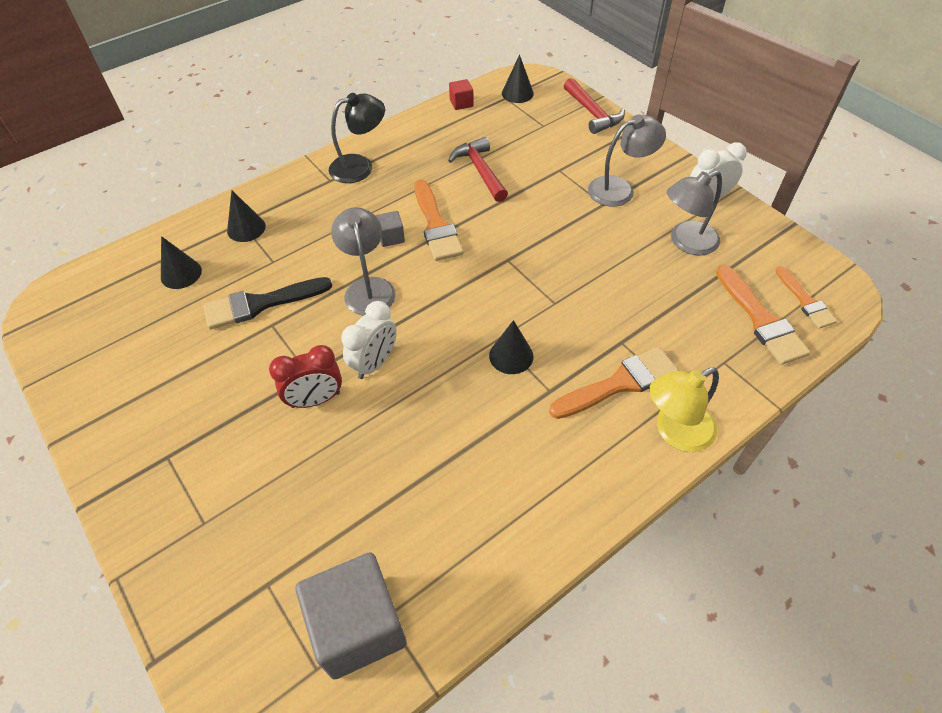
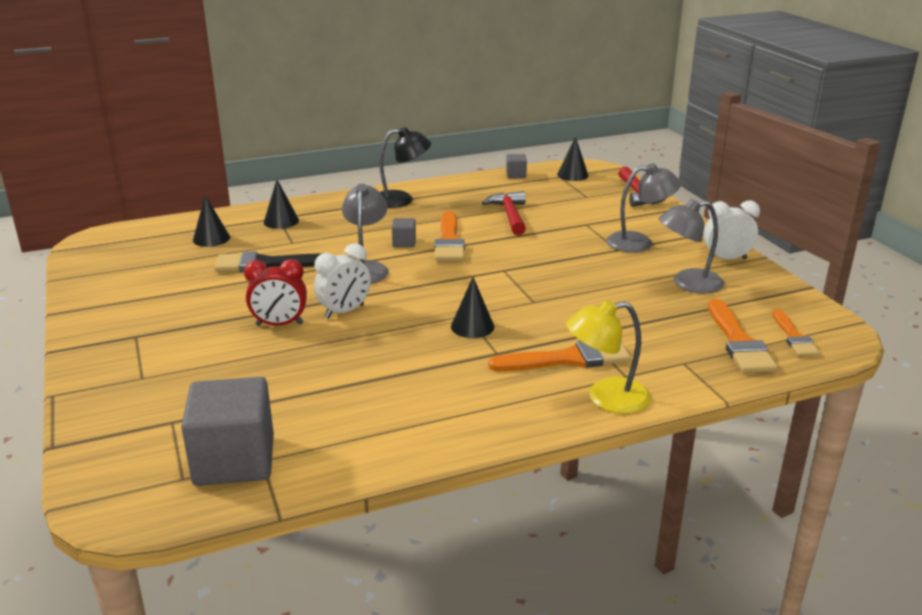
camera: 15 degrees right, 25 degrees down
red cube [449,79,473,110] -> grey cube [506,154,527,178]

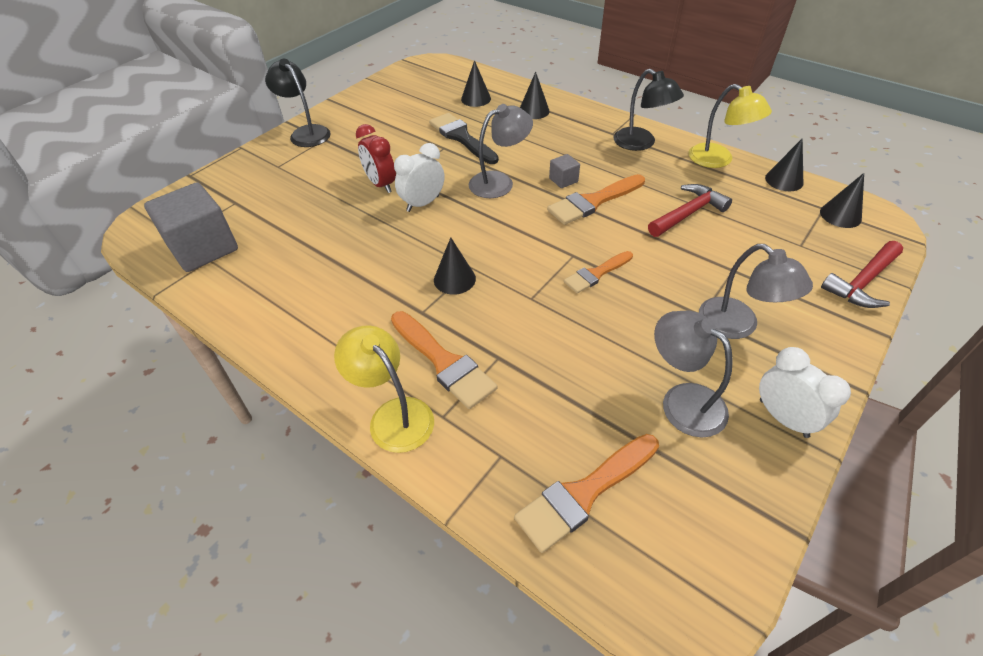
camera: 60 degrees right, 20 degrees up
white clock [314,243,371,319] -> white clock turned 120 degrees clockwise [394,143,444,212]
grey cube [506,154,527,178] -> black cone [765,138,803,191]
orange brush [772,309,820,356] -> orange brush moved to [564,251,633,293]
none -> black lamp [265,59,331,147]
none -> yellow lamp [688,84,772,168]

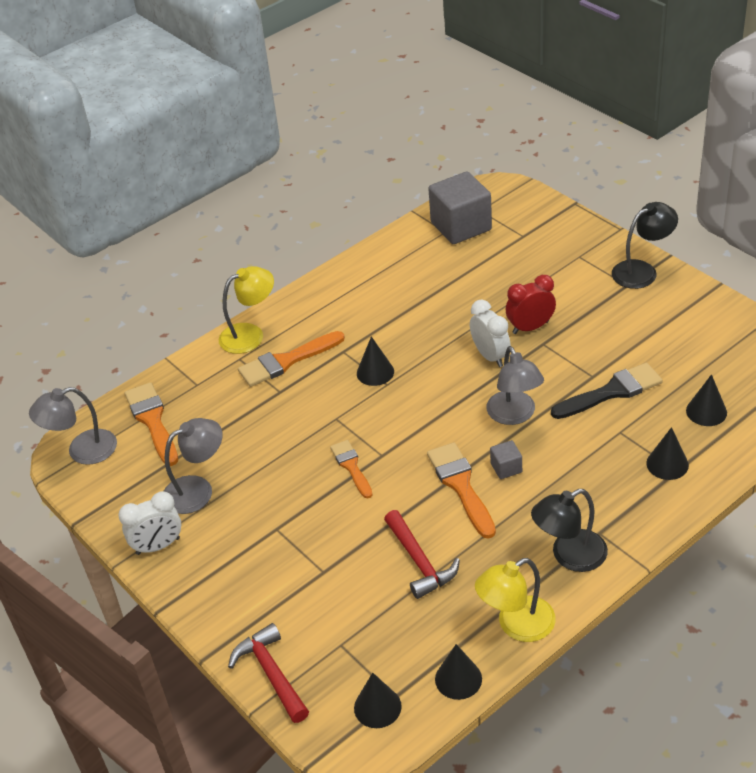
camera: 105 degrees right, 5 degrees down
grey lamp [699,244,813,339] -> grey lamp moved to [29,387,117,465]

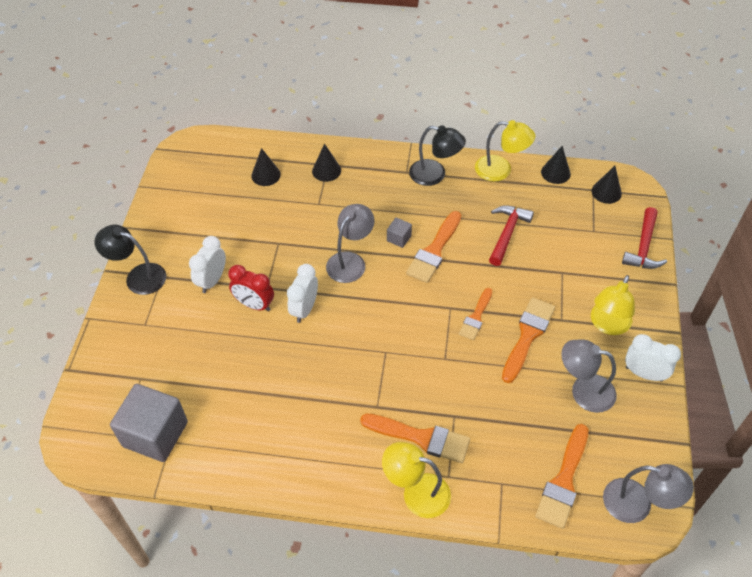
camera: 135 degrees left, 10 degrees up
black cone [357,336,394,386] -> none
black brush [551,363,663,419] -> none
none -> white clock [189,236,226,293]
none -> orange brush [502,297,555,383]
none -> yellow lamp [591,275,635,335]

